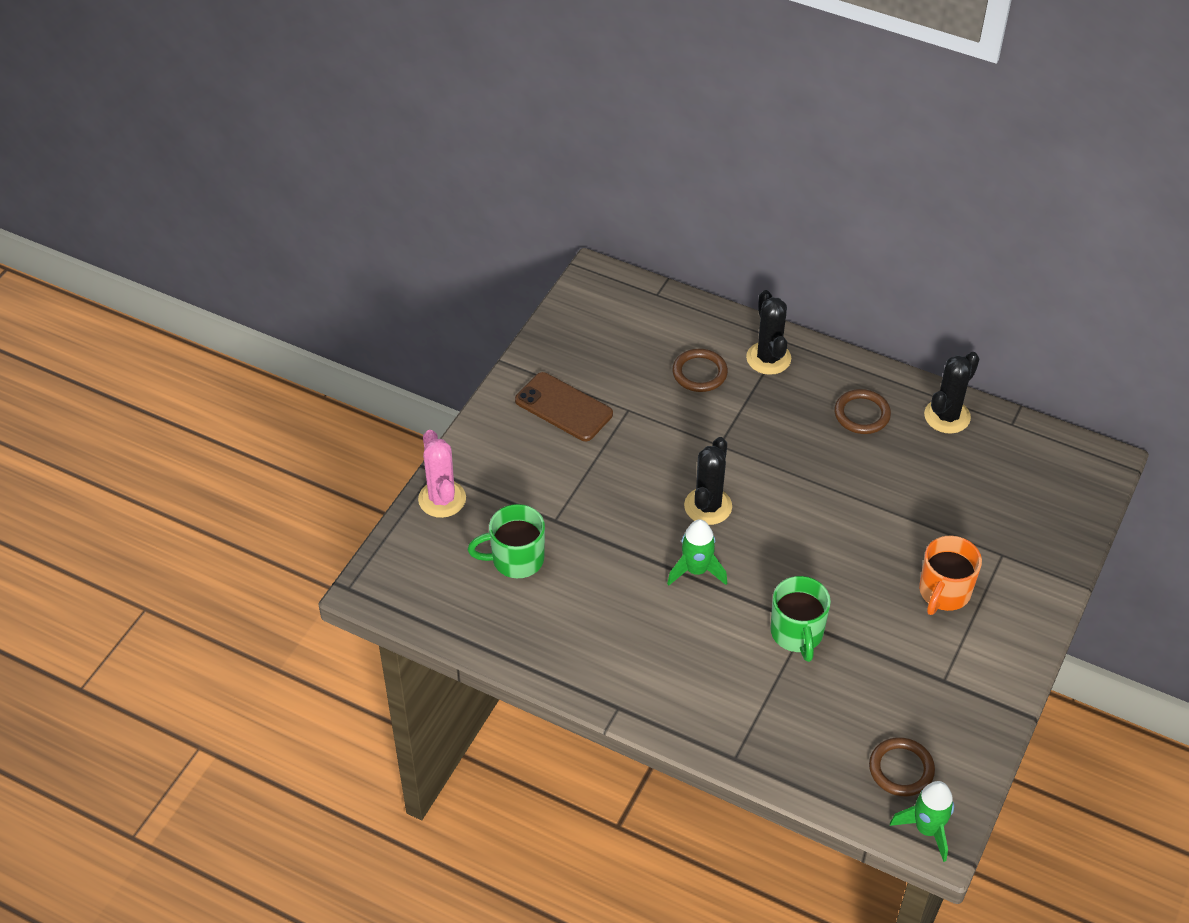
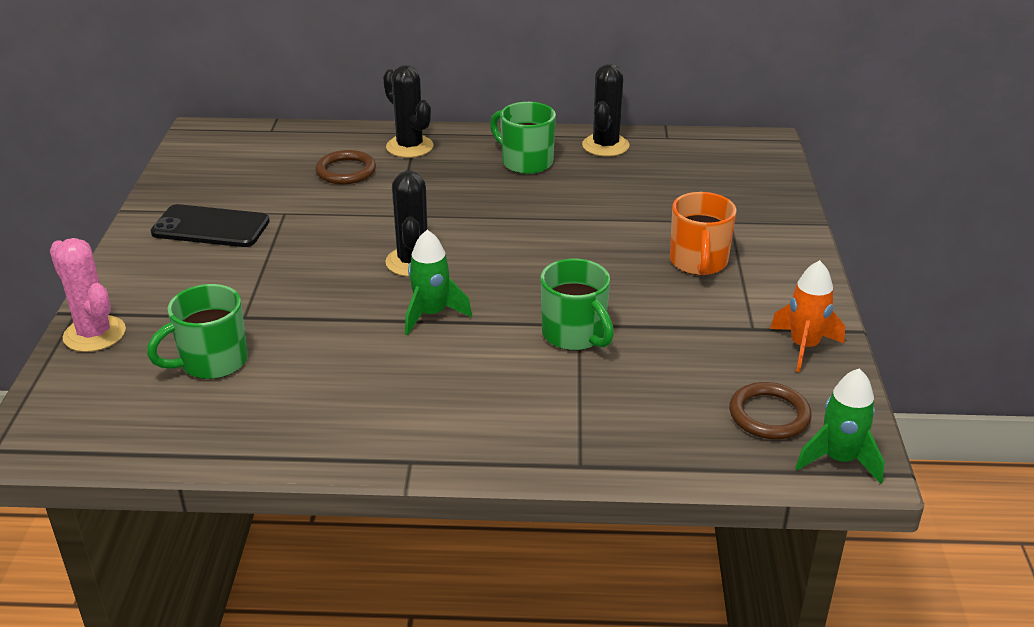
camera: 25 degrees left, 15 degrees down
brown phone [515,372,613,441] -> black phone [151,204,270,247]
brown ring [834,389,891,434] -> green mug [490,102,556,174]
none -> orange rocket [770,260,845,372]

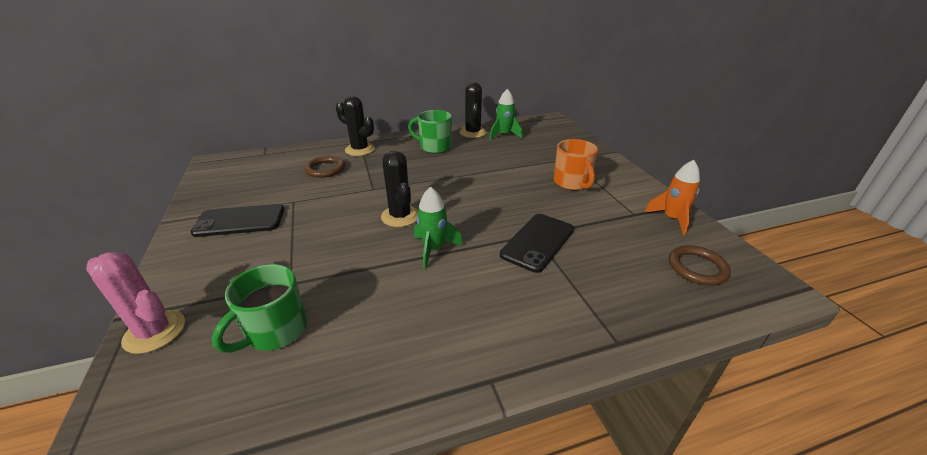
camera: 20 degrees left, 0 degrees up
green mug [541,259,614,351] -> black phone [500,214,574,273]
green rocket [795,368,884,484] -> green rocket moved to [489,89,523,140]

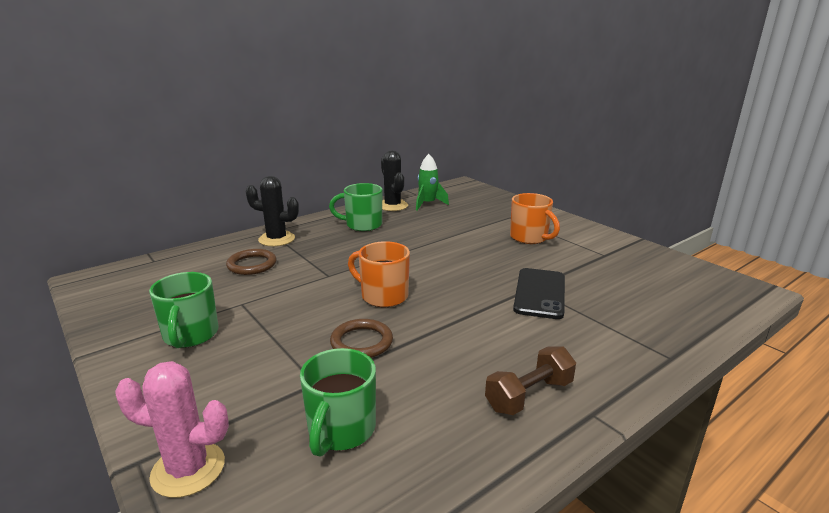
camera: 20 degrees left, 10 degrees down
black phone [190,204,284,237] -> green mug [149,272,219,348]
black cactus [381,151,418,227] -> orange mug [348,241,410,307]
green rocket [414,187,463,269] -> none
orange rocket [644,160,700,235] -> none
brown ring [669,245,731,285] -> brown ring moved to [330,319,393,358]
none -> brown dumbbell [485,346,576,415]

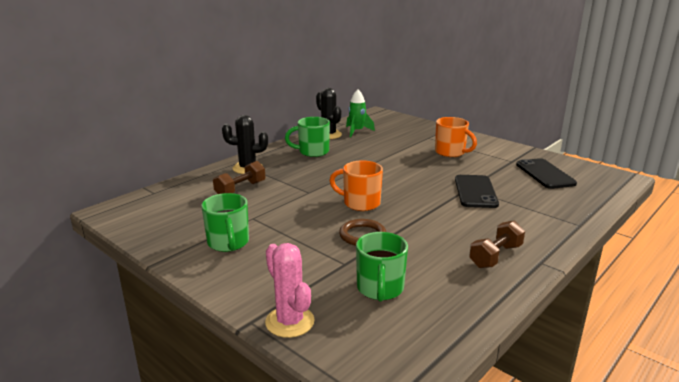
camera: 10 degrees left, 0 degrees up
pink cactus [115,361,229,498] -> pink cactus turned 60 degrees clockwise [265,243,315,338]
brown ring [226,249,277,275] -> brown dumbbell [213,161,265,194]
none -> black phone [516,158,577,189]

